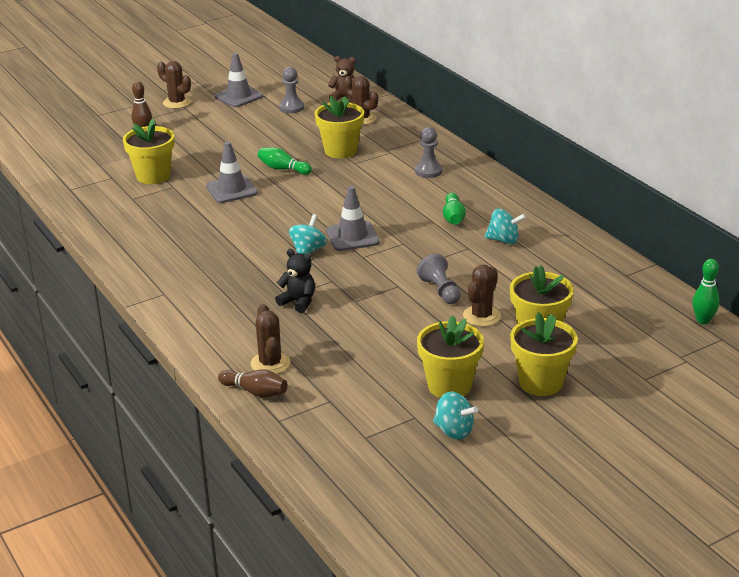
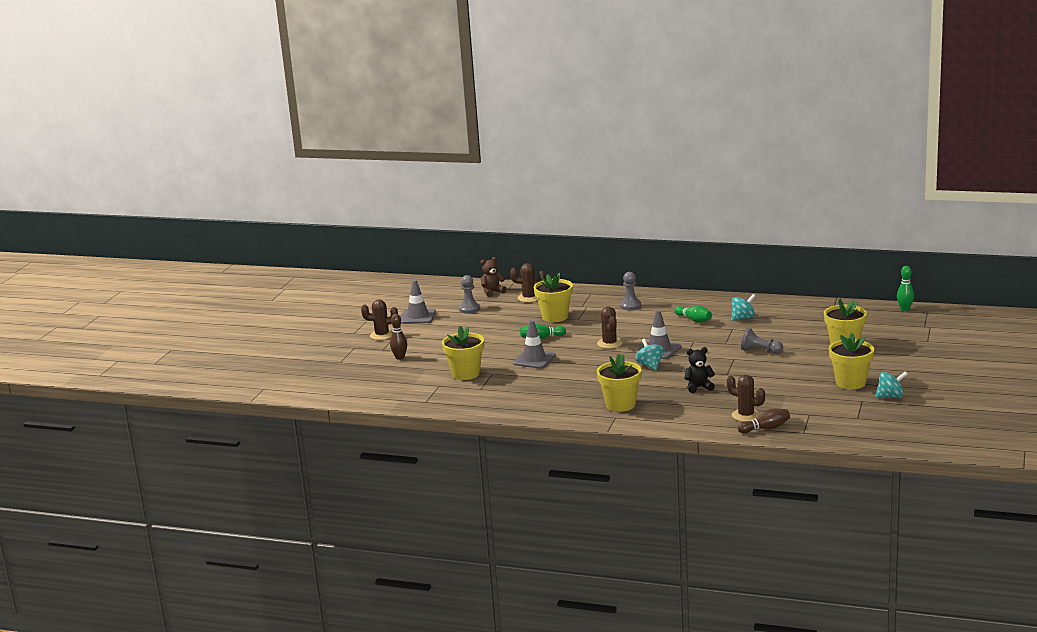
camera: 40 degrees left, 10 degrees down
brown cactus [463,265,501,327] -> brown cactus moved to [597,307,623,349]
yellow flower pot [510,312,578,396] -> yellow flower pot moved to [597,354,642,412]

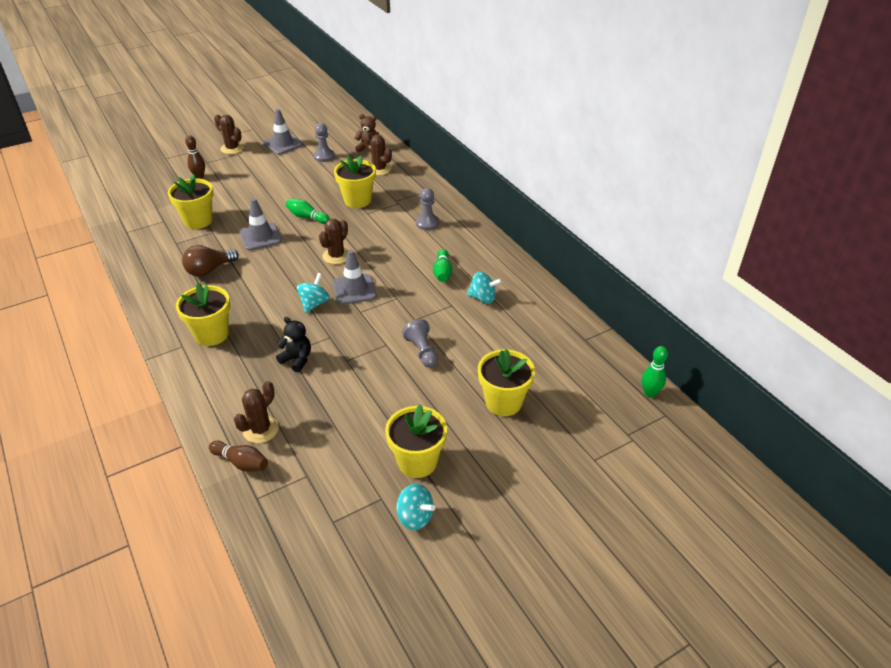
camera: 40 degrees right, 20 degrees up
brown cactus [727,375,765,422] -> brown cactus turned 45 degrees clockwise [234,381,279,443]
none -> brown light bulb [182,245,239,277]

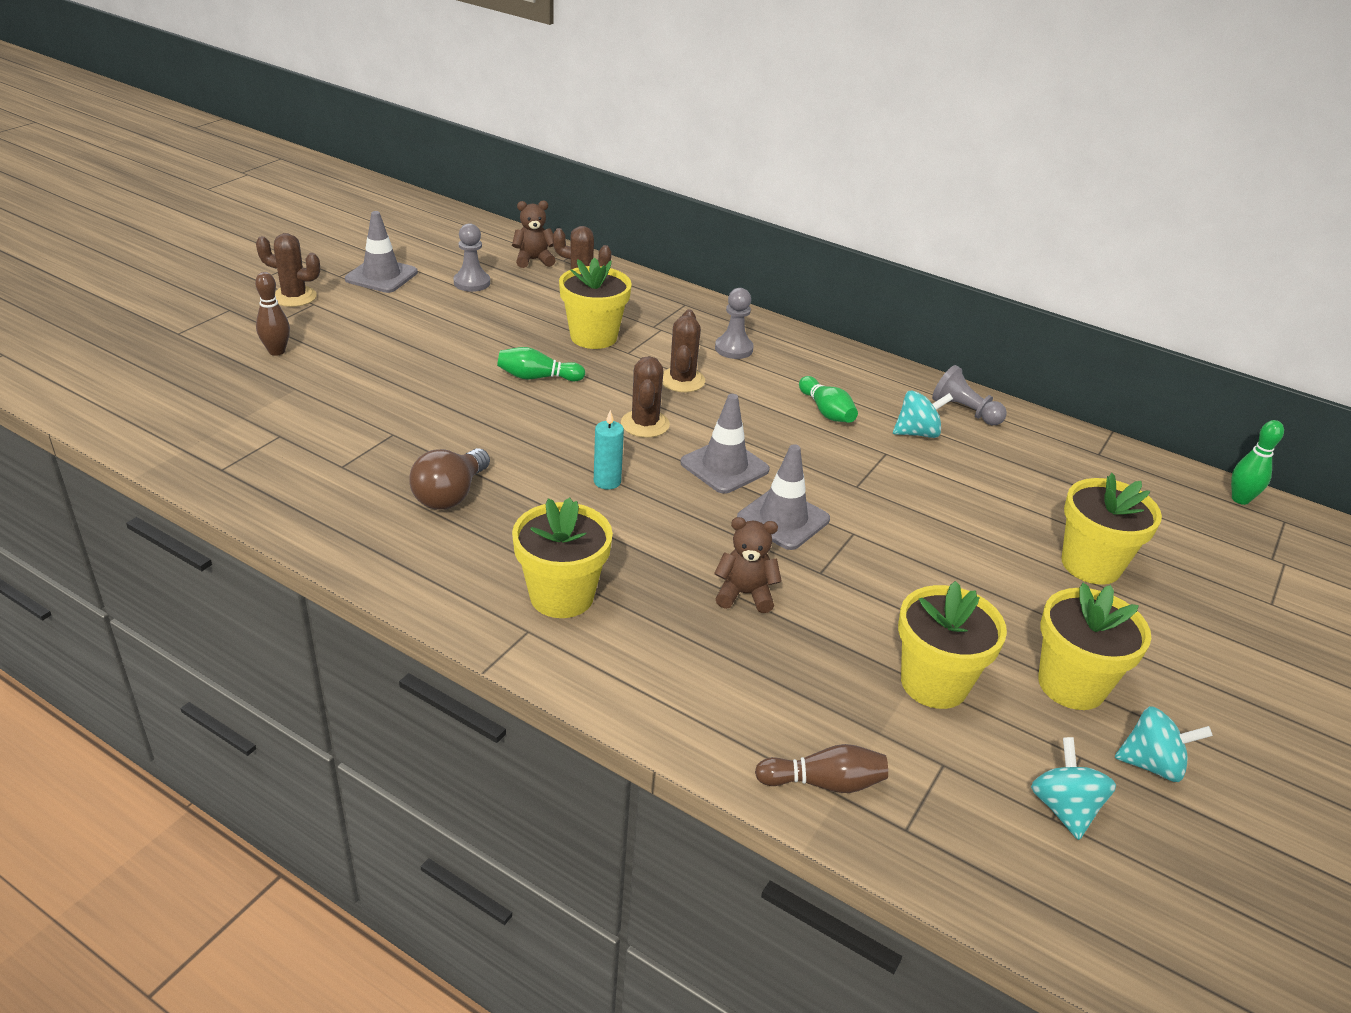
camera: 30 degrees left, 5 degrees down
yellow flower pot [168,174,213,229] -> yellow flower pot moved to [898,581,1007,709]
brown cactus [234,381,279,443] -> brown cactus moved to [662,309,705,392]
grey traffic cone [240,198,282,251] -> grey traffic cone moved to [737,444,830,550]
black teddy bear [276,317,311,372] -> brown teddy bear [714,517,782,613]
turquoise spinning top [297,273,330,313] -> turquoise spinning top moved to [1031,737,1116,840]
grey pawn [402,319,438,368] -> grey pawn moved to [932,365,1007,425]
none -> turquoise candle [594,410,624,490]

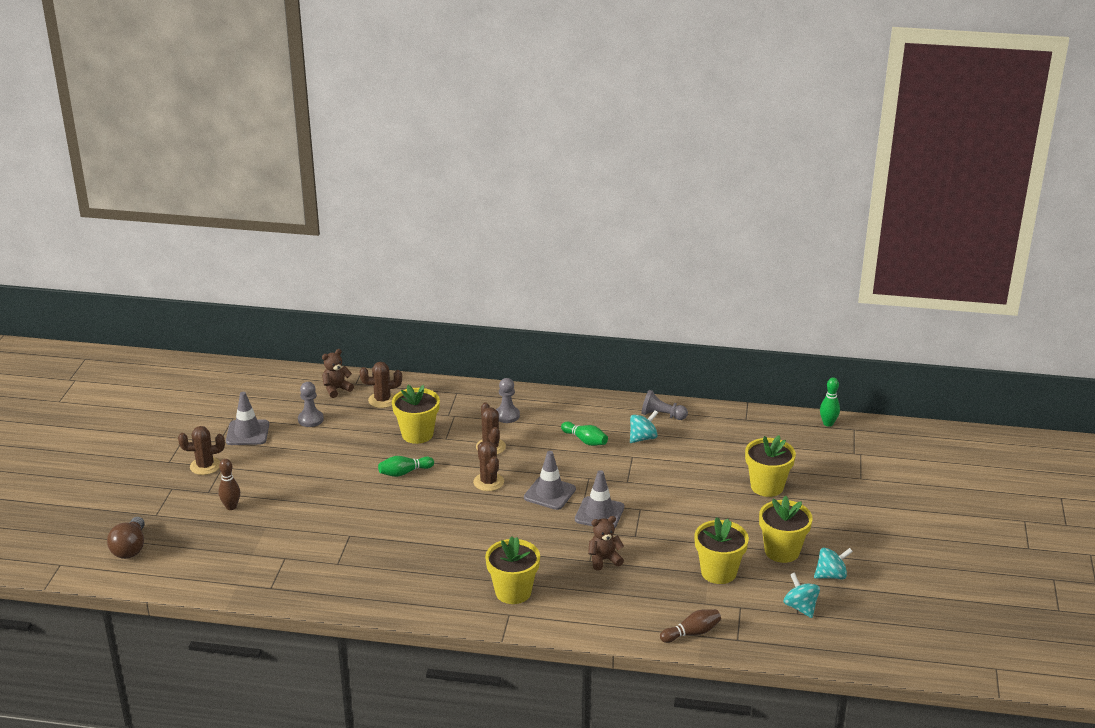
camera: 20 degrees left, 5 degrees down
brown light bulb [409,448,490,510] -> brown light bulb moved to [107,517,145,559]
turquoise candle [594,410,624,490] -> none

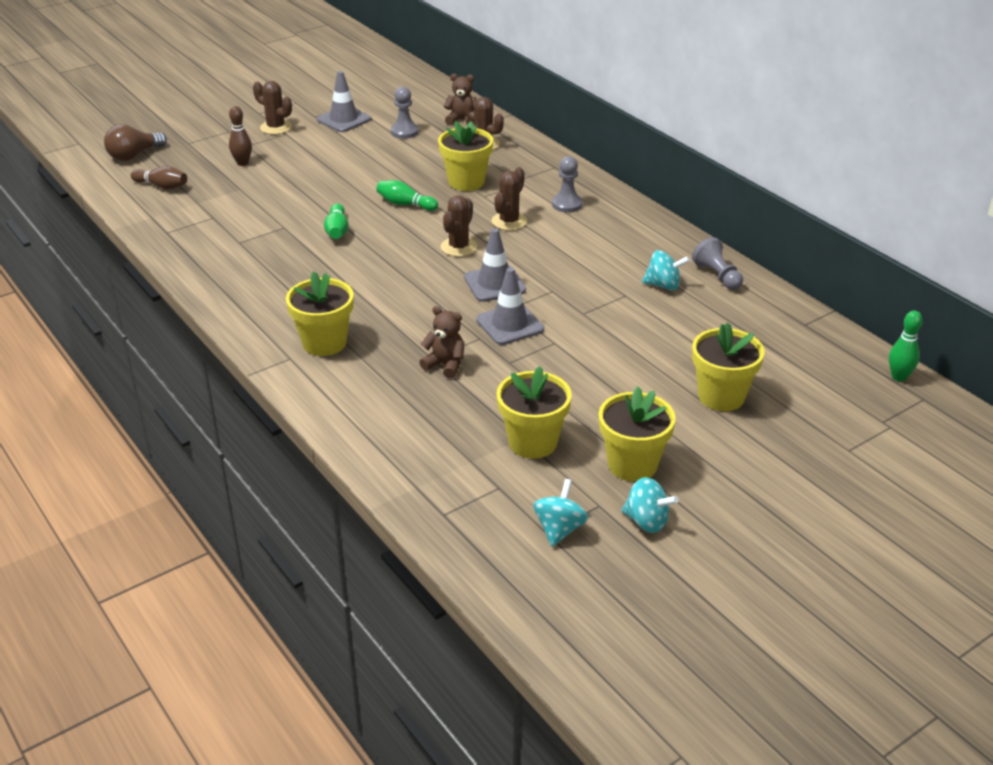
camera: 45 degrees right, 5 degrees up
green bowling pin [561,422,608,446] -> green bowling pin moved to [324,203,349,239]
brown bowling pin [660,609,721,643] -> brown bowling pin moved to [131,166,187,190]

